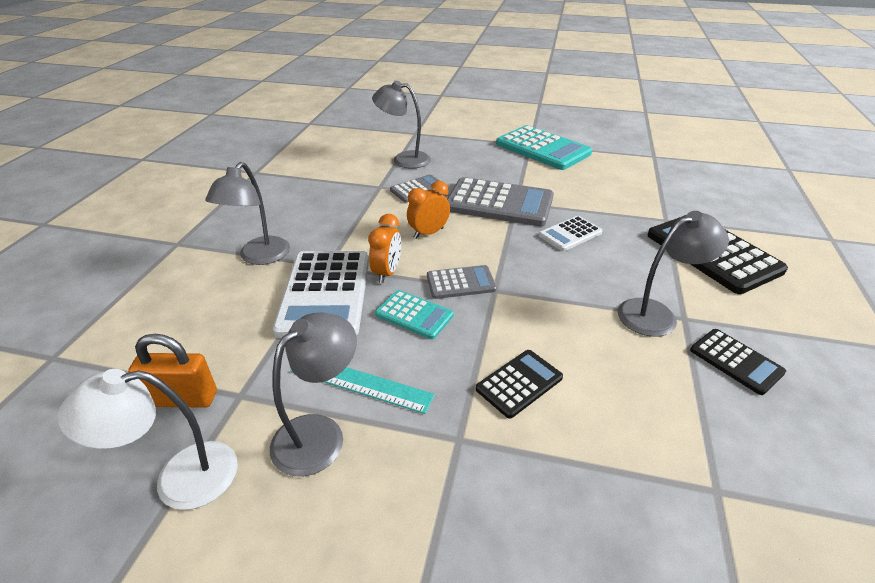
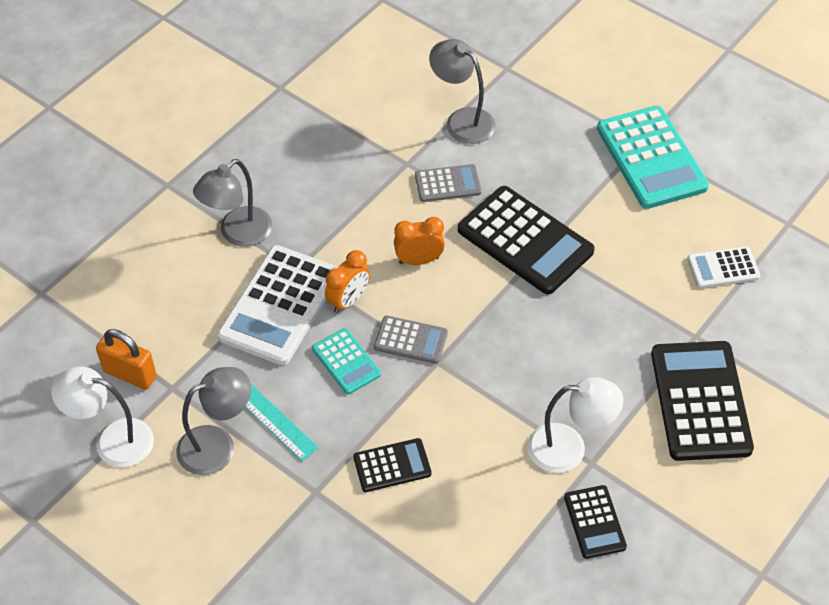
camera: 25 degrees right, 15 degrees up
grey calculator [447,177,554,226] -> black calculator [458,186,595,295]
white calculator [539,216,603,251] -> white calculator moved to [687,246,760,288]
grey lamp [618,211,729,337] -> white lamp [527,377,623,473]

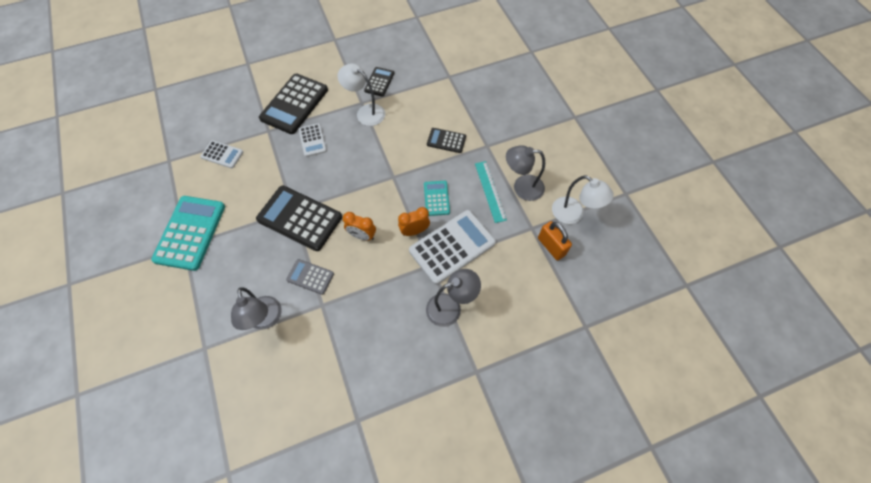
camera: 150 degrees left, 10 degrees up
grey calculator [374,316,448,364] -> none
black calculator [458,186,595,295] -> black calculator turned 45 degrees counterclockwise [256,186,342,251]
none -> white calculator [299,123,327,157]

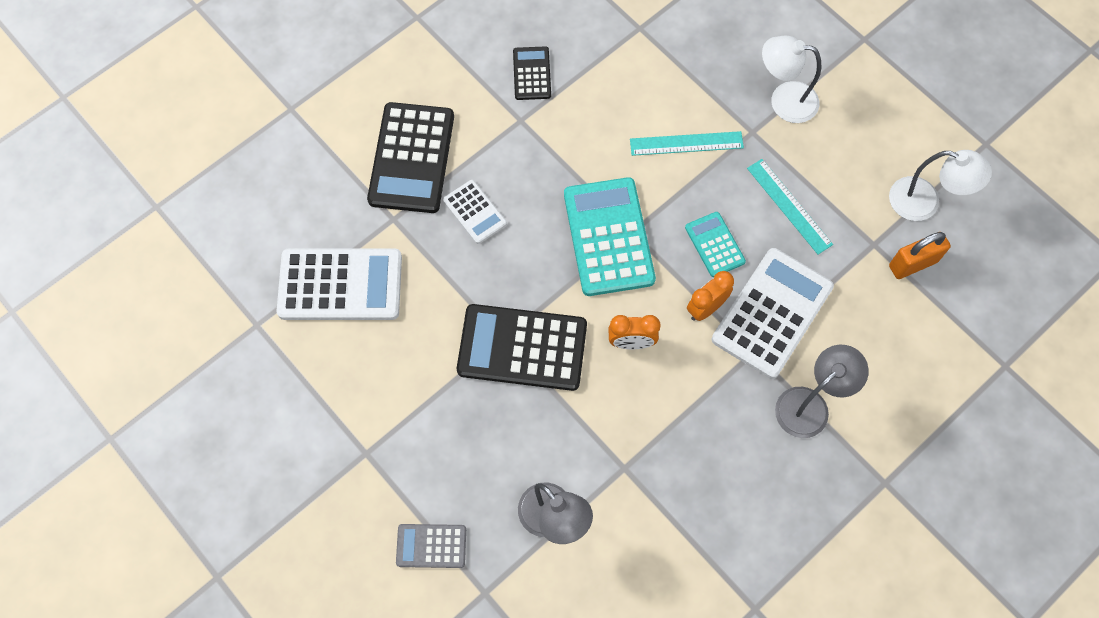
camera: 20 degrees left, 5 degrees up
turquoise calculator [151,196,225,271] -> turquoise calculator moved to [564,177,656,296]
white calculator [200,140,243,168] -> white calculator [277,248,402,320], size x1.91
grey calculator [286,259,334,295] -> grey calculator moved to [396,524,466,568]
white lamp [337,63,385,126] -> white lamp moved to [762,35,821,123]
black calculator [427,128,466,153] -> turquoise ruler [630,131,744,156]
grey lamp [506,145,545,201] -> none
orange padlock [538,221,572,261] -> orange padlock turned 60 degrees counterclockwise [889,232,951,279]

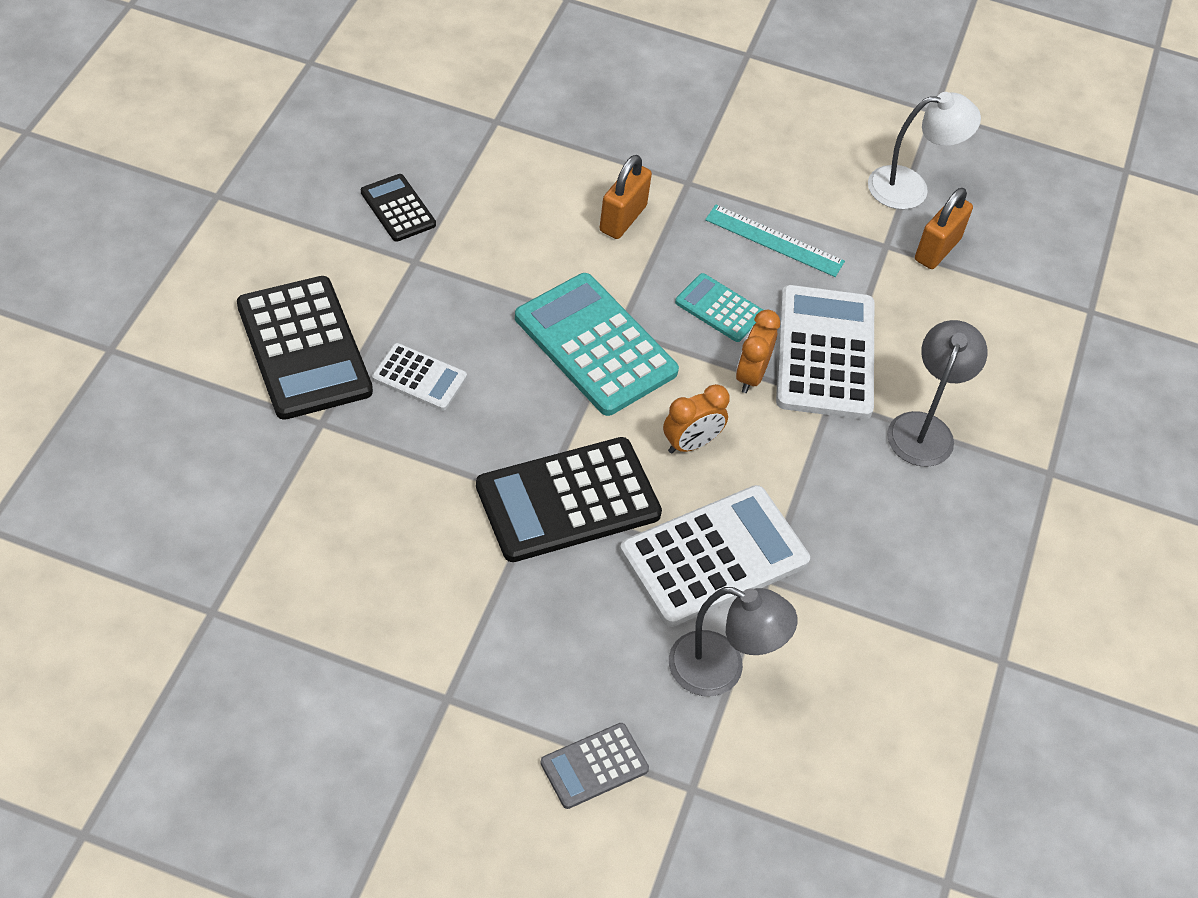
camera: 35 degrees left, 15 degrees down
white calculator [277,248,402,320] -> white calculator moved to [620,485,810,627]
turquoise ruler [630,131,744,156] -> orange padlock [600,155,652,239]
white lamp [762,35,821,123] -> none

